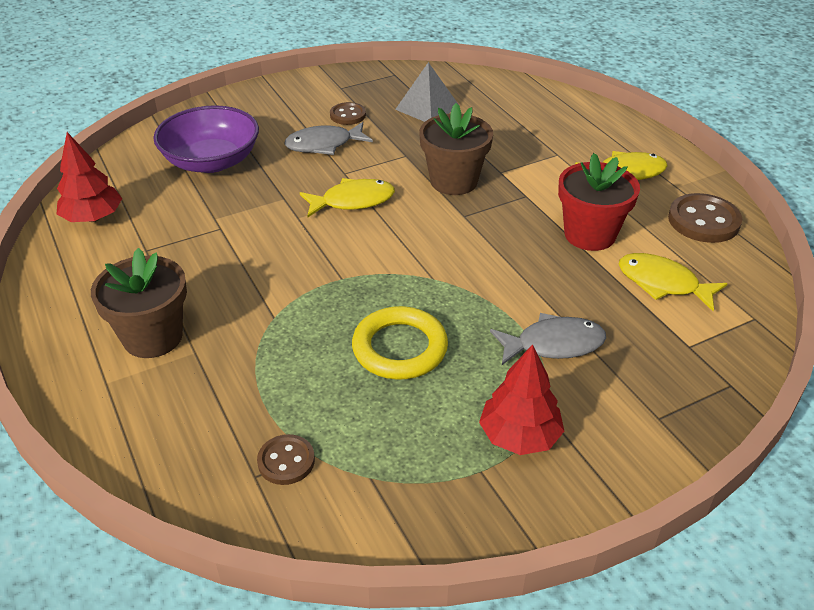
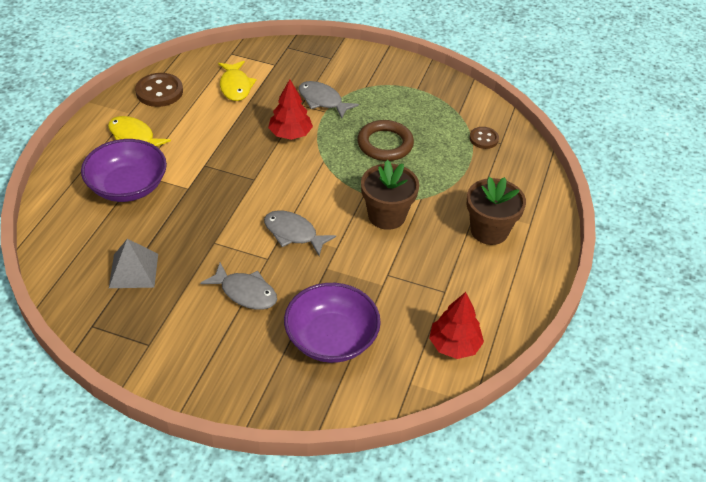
camera: 135 degrees left, 5 degrees up
yellow fish [300,178,395,217] -> grey fish [264,210,336,256]
brown button [330,102,366,125] -> none
yellow ring [352,306,448,379] -> brown ring [357,120,414,161]
brown flower pot [419,103,493,195] -> brown flower pot moved to [361,160,419,230]
red tree [479,344,564,455] -> red tree moved to [268,79,313,140]
red flower pot [558,153,640,251] -> none
none -> purple bowl [81,139,167,202]

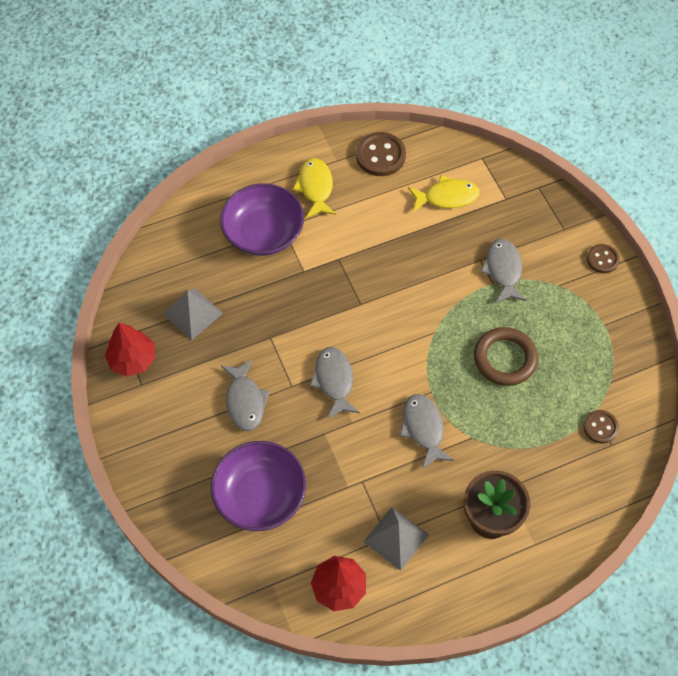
camera: 50 degrees right, 15 degrees up
yellow fish [218,61,256,101] -> yellow fish turned 135 degrees counterclockwise [408,175,480,212]
red tree [268,79,313,140] -> red tree moved to [105,323,155,377]
brown flower pot [361,160,419,230] -> grey fish [400,394,454,469]
none -> grey pyramid [363,507,429,571]
none -> brown button [587,244,620,273]

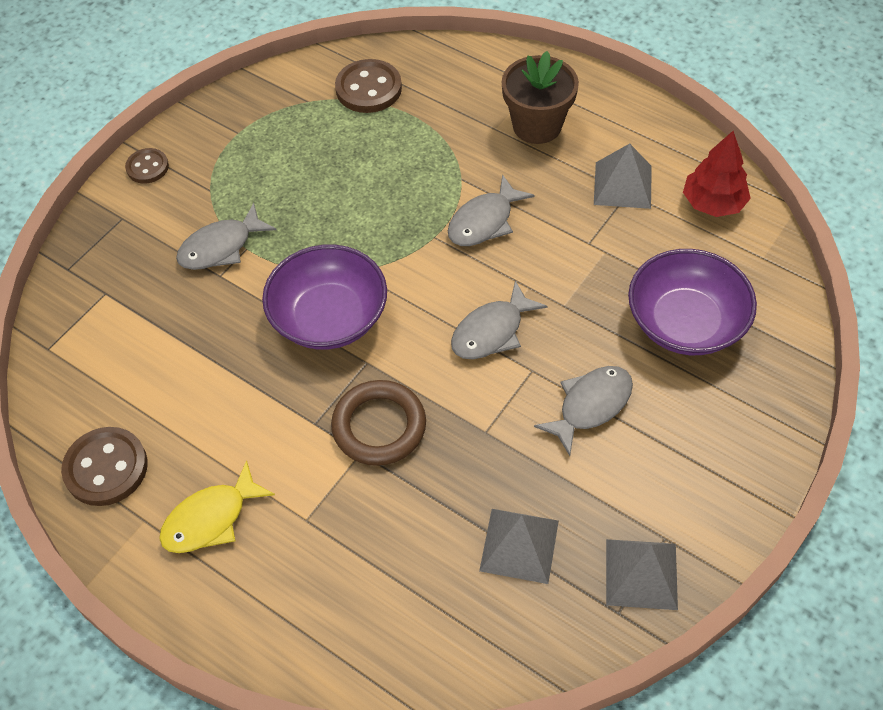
camera: 120 degrees left, 5 degrees down
red tree [105,323,155,377] -> grey pyramid [606,539,678,610]
purple bowl [220,184,304,256] -> purple bowl moved to [262,245,387,350]
yellow fish [408,175,480,212] -> none
brown ring [474,327,538,386] -> brown ring moved to [331,380,426,466]
brown button [583,410,619,443] -> brown button [335,59,402,113], size x1.65

